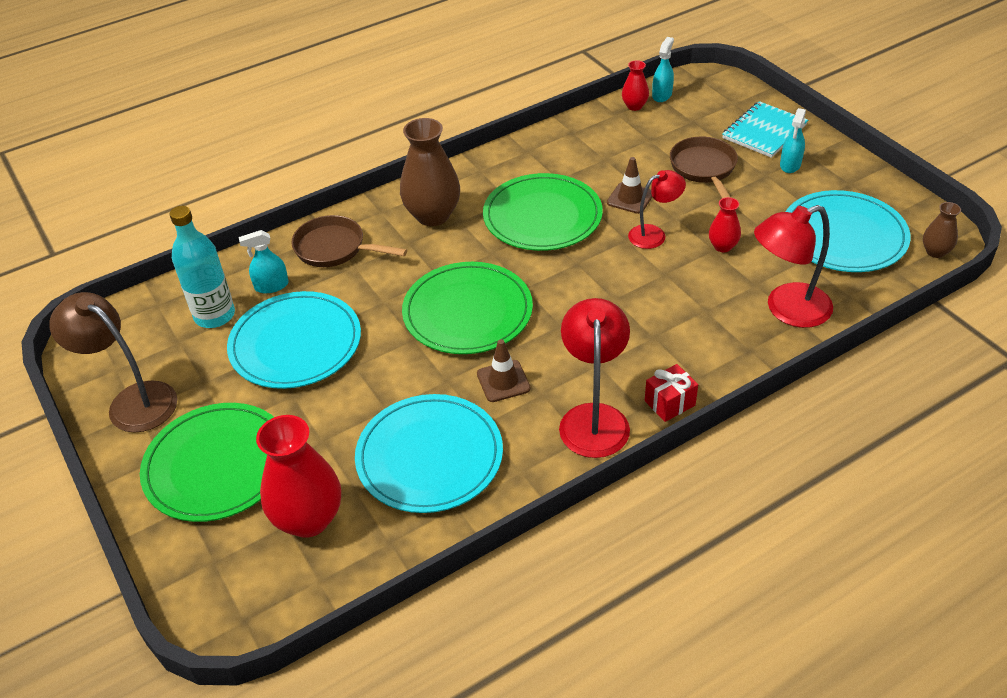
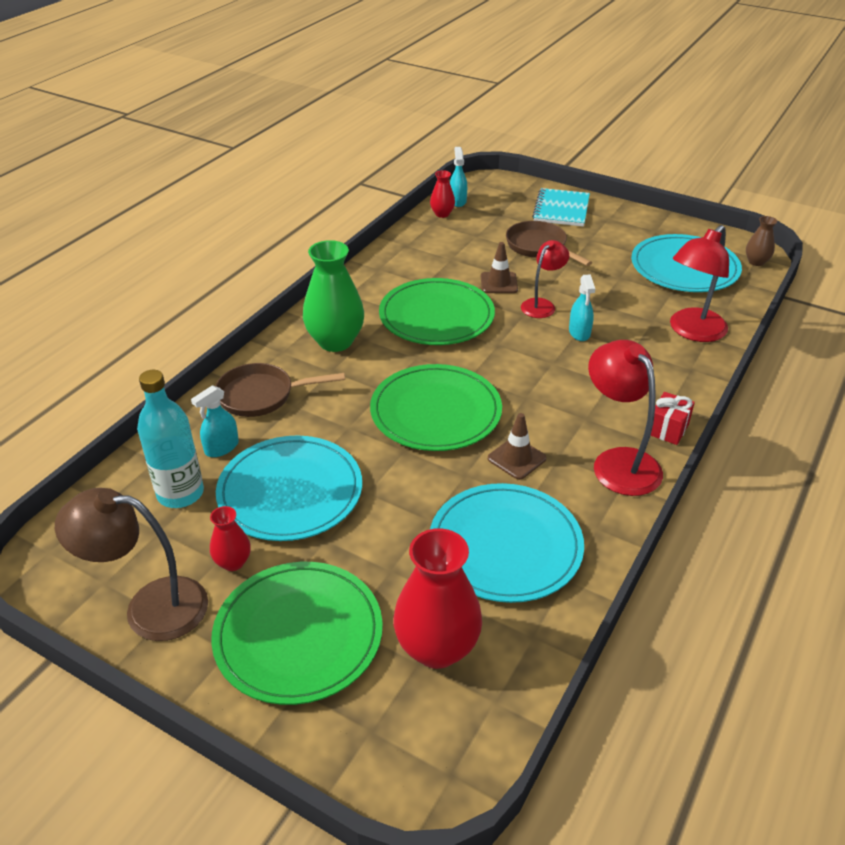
camera: 30 degrees left, 5 degrees down
brown vase [400,118,460,226] -> green vase [303,240,364,352]
red vase [709,197,741,252] -> red vase moved to [210,506,251,571]
turquoise spray bottle [780,108,806,173] -> turquoise spray bottle moved to [569,275,595,341]

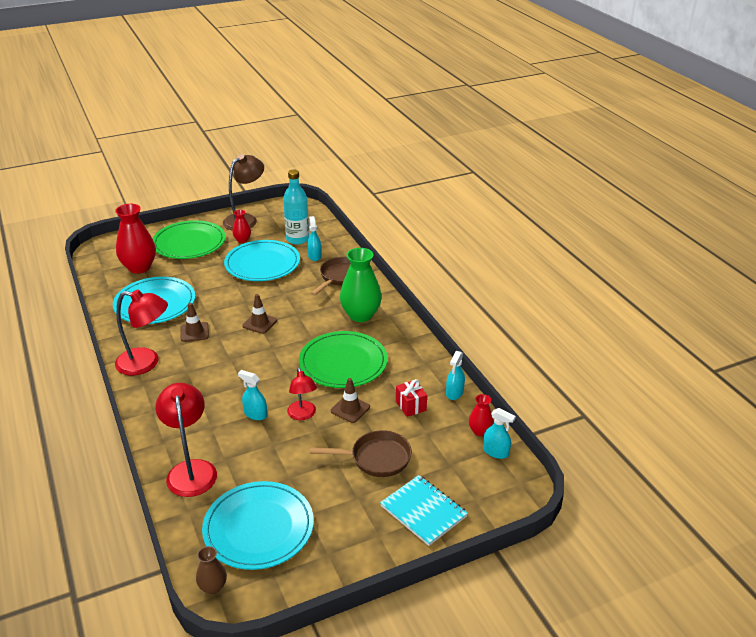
camera: 125 degrees right, 5 degrees down
green plate [370,364,502,451] -> brown traffic cone [242,294,277,334]
red gift [651,392,695,445] -> red gift moved to [396,379,427,417]
none -> turquoise spray bottle [446,351,465,400]

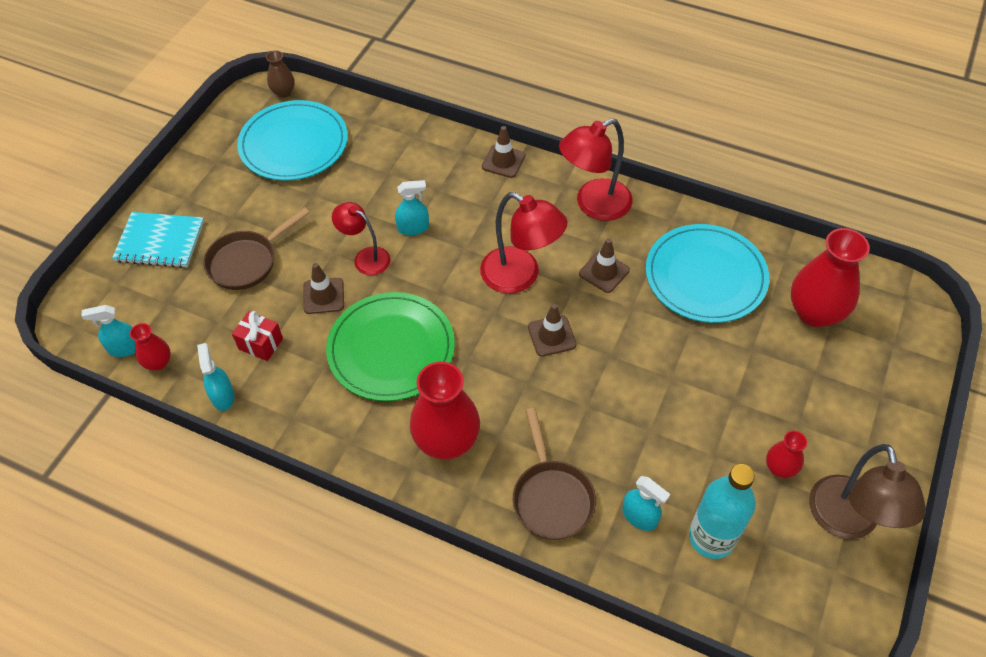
camera: 140 degrees right, 20 degrees up
green plate [152,220,226,259] -> none
red lamp [155,383,217,497] -> red lamp moved to [480,192,567,293]
turquoise plate [224,240,300,281] -> none
green vase [340,248,382,322] -> red vase [410,362,480,460]
none -> brown traffic cone [482,126,525,178]

